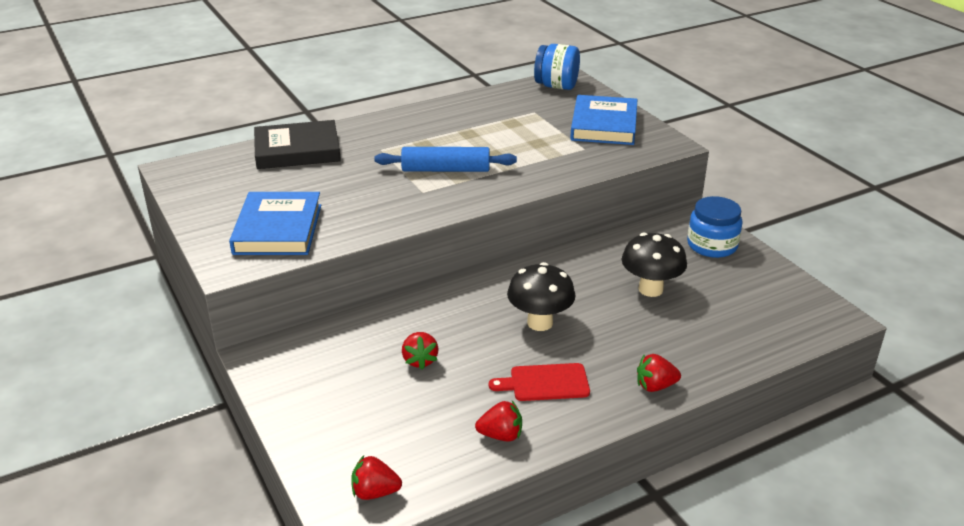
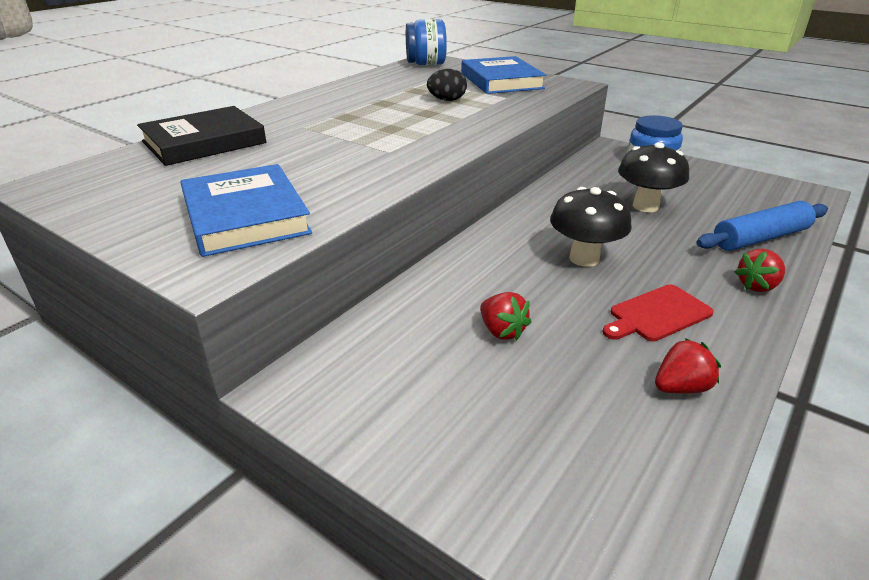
camera: 25 degrees left, 0 degrees up
red strawberry [351,455,402,500] -> none
blue rolling pin [374,147,517,172] -> blue rolling pin moved to [696,201,828,251]
none -> black egg [427,69,467,101]

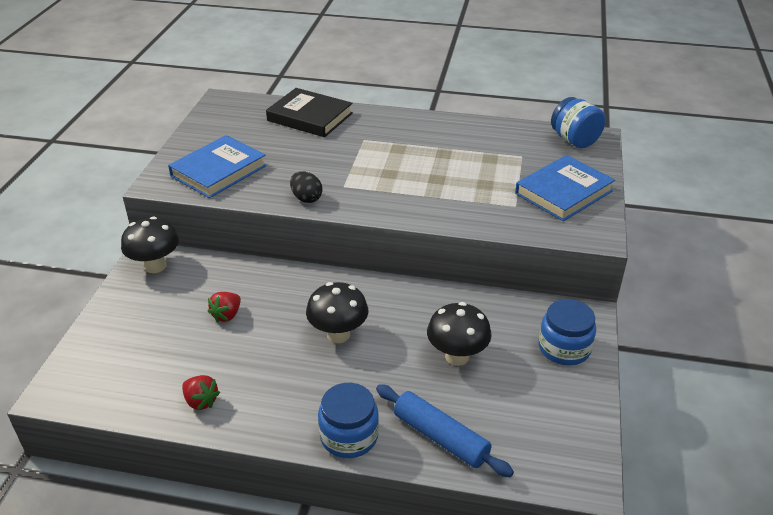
camera: 65 degrees right, 5 degrees up
black egg [427,69,467,101] -> black egg moved to [290,171,322,203]
red cutting board [602,284,714,341] -> none
red strawberry [735,249,785,292] -> blue jar [318,383,379,458]
none -> black mushroom [121,217,179,273]

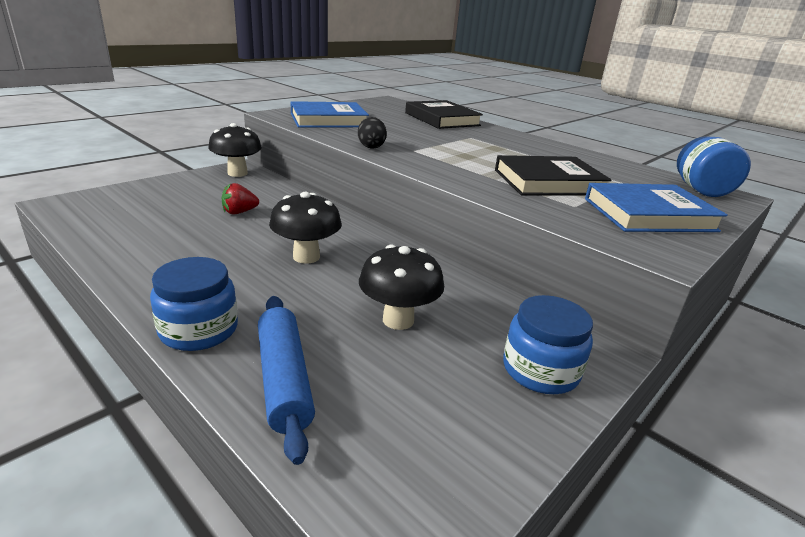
camera: 30 degrees right, 10 degrees down
red strawberry [182,375,220,410] -> none
none -> black book [495,155,611,195]

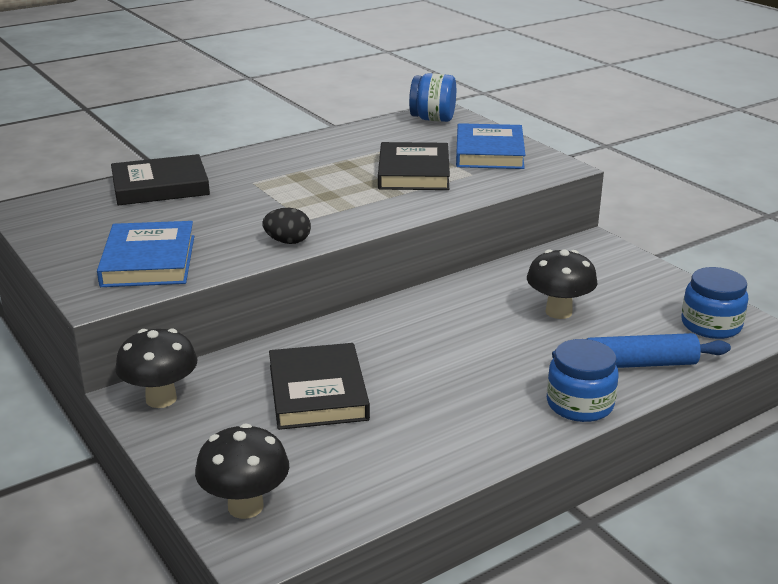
camera: 75 degrees left, 0 degrees up
red strawberry [222,183,259,215] -> black book [269,343,370,430]
black mushroom [269,192,342,264] -> black mushroom moved to [195,423,289,519]
blue jar [503,295,593,394] -> blue jar moved to [681,267,748,339]

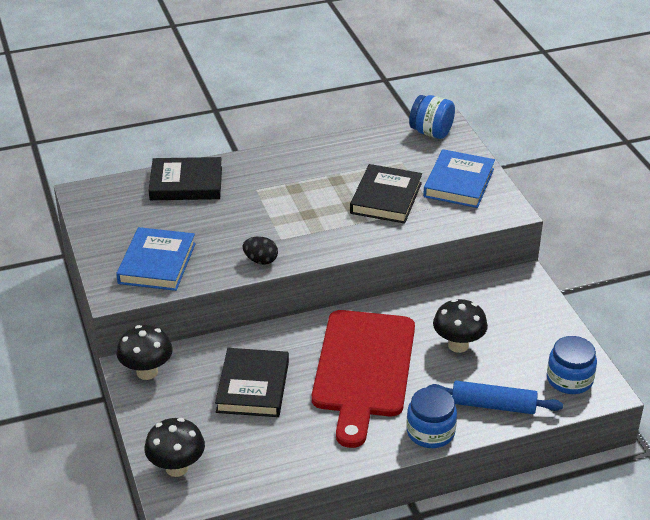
camera: 15 degrees right, 10 degrees up
none -> red cutting board [312,310,415,448]

